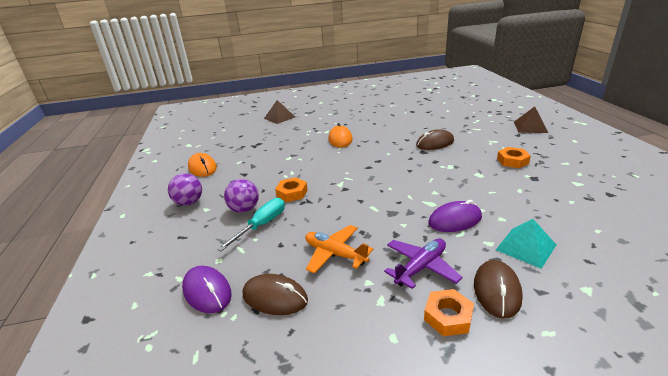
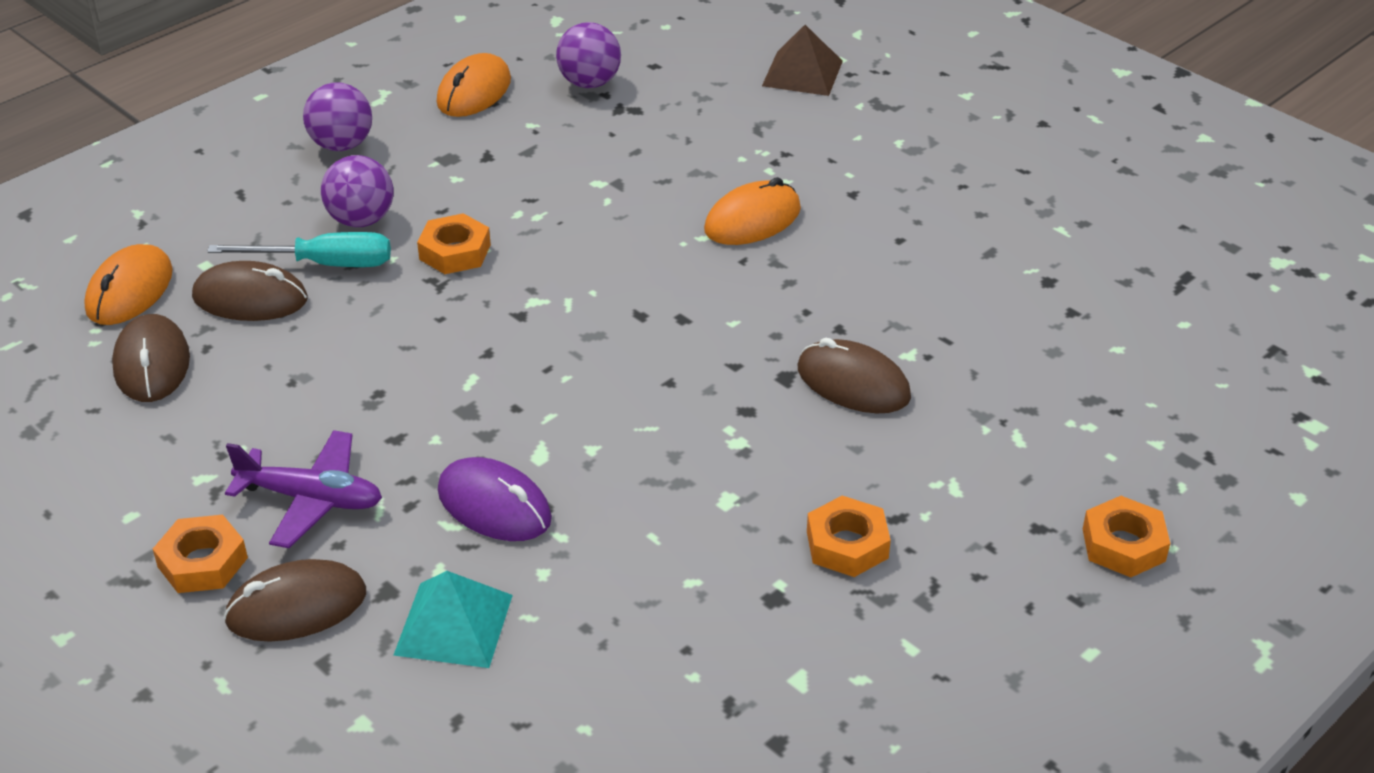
camera: 55 degrees right, 10 degrees up
purple mouse [182,266,232,313] -> orange mouse [84,244,173,325]
orange plane [305,225,373,273] -> none
brown pyramid [514,106,548,133] -> orange nut [1083,496,1170,577]
none -> brown mouse [192,261,308,321]
none -> purple ball [556,22,621,88]

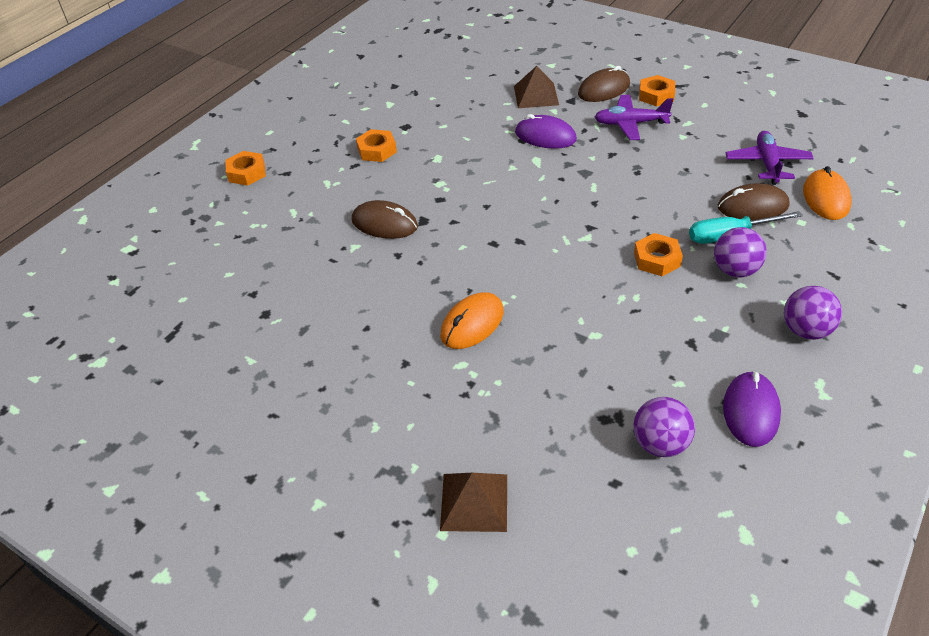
camera: 170 degrees right, 5 degrees up
brown mouse [112,314,190,402] -> purple plane [726,131,814,185]
turquoise pyramid [393,571,513,668] -> brown pyramid [514,66,559,108]
orange mouse [437,53,511,117] -> purple mouse [723,371,781,447]

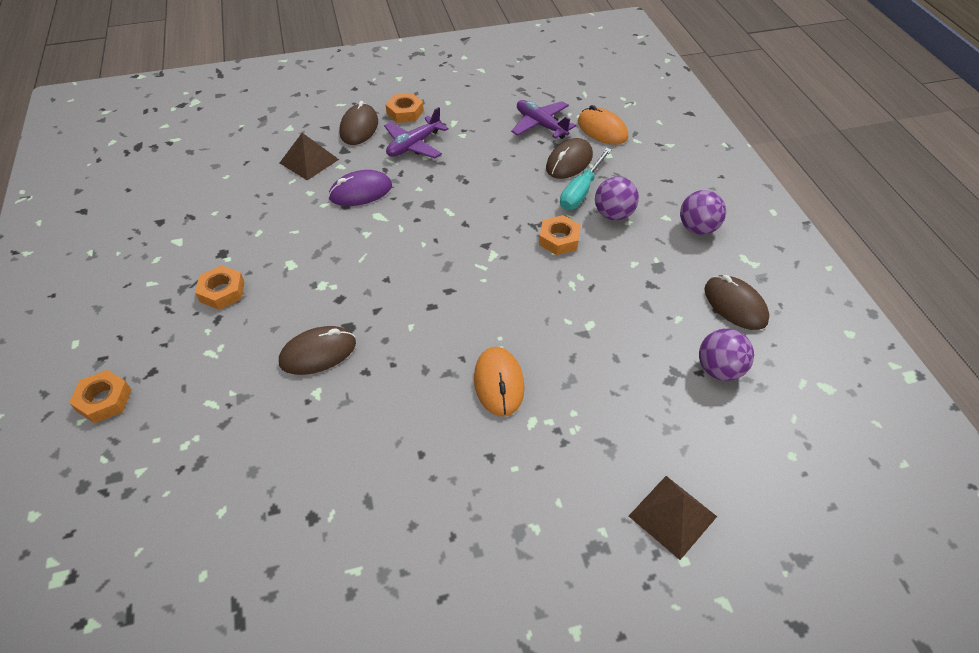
camera: 50 degrees left, 5 degrees up
purple mouse [723,371,781,447] -> brown mouse [704,275,769,330]

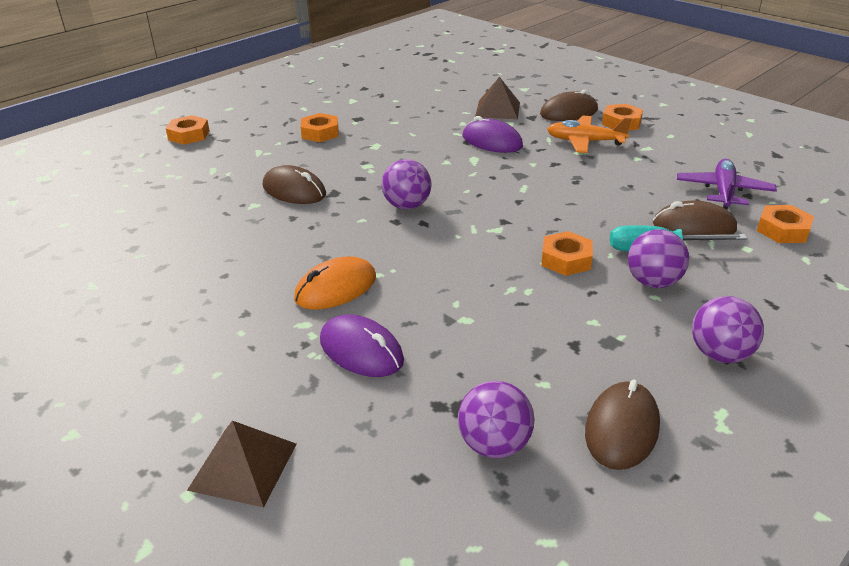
camera: 60 degrees right, 15 degrees down
purple plane [384,107,448,158] -> orange plane [547,115,632,153]
orange mouse [578,105,628,145] -> orange nut [757,205,814,243]
none -> purple mouse [320,314,404,377]
none -> purple ball [382,159,432,210]

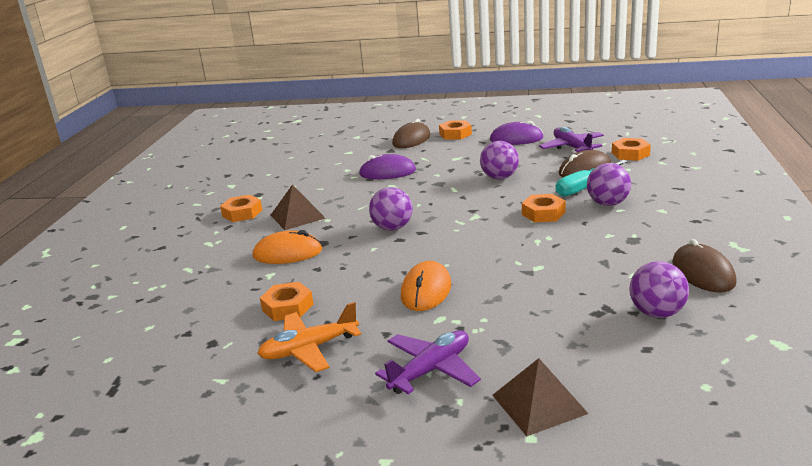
camera: 35 degrees left, 10 degrees down
orange nut [166,115,210,145] -> orange nut moved to [260,282,313,321]
brown mouse [263,165,326,204] -> orange mouse [253,230,323,264]
purple mouse [320,314,404,377] -> purple mouse moved to [490,121,544,145]
brown pyramid [475,77,520,119] -> brown pyramid moved to [271,184,326,230]
orange plane [547,115,632,153] -> orange plane moved to [257,302,361,372]
purple ball [692,296,764,363] -> purple ball moved to [480,141,519,179]
none -> purple plane [375,330,481,394]

